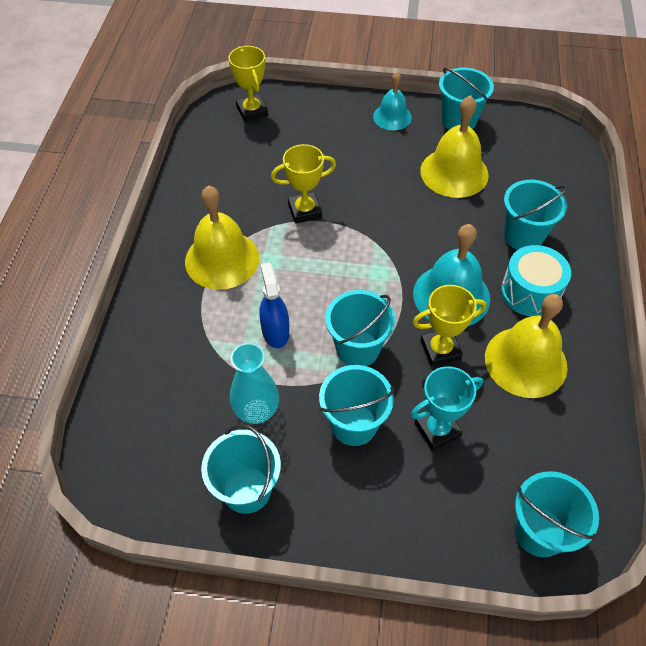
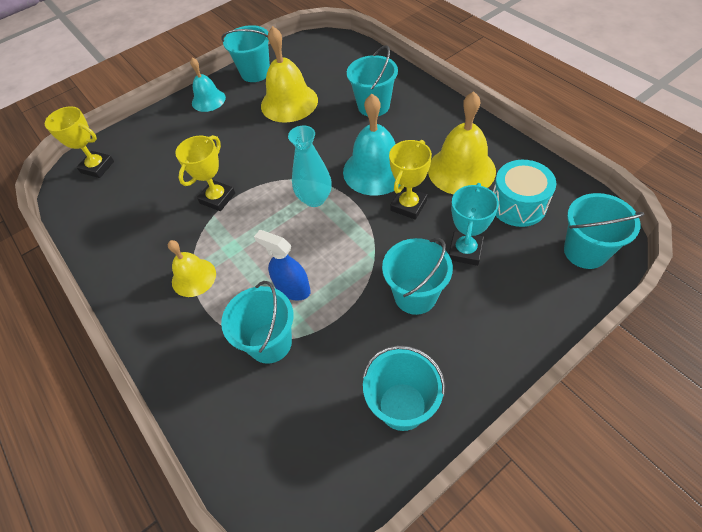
camera: 40 degrees left, 0 degrees up
yellow bell [185,185,259,290] -> yellow bell [168,240,216,297], size x0.61
turquoise vase [230,343,279,424] -> turquoise vase moved to [288,125,332,207]
turquoise bucket [325,290,395,366] -> turquoise bucket moved to [221,281,293,364]
turquoise drum [501,245,571,316] -> turquoise drum moved to [493,160,556,227]

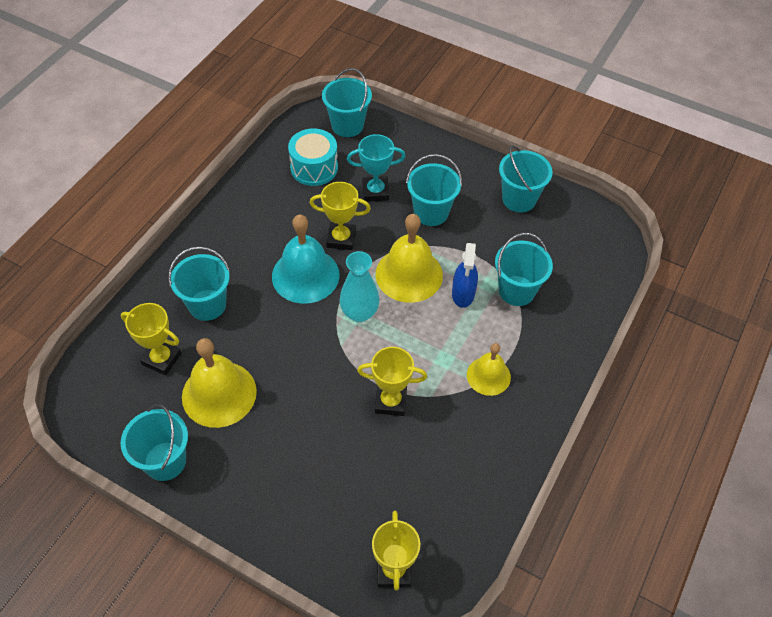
camera: 120 degrees left, 0 degrees up
turquoise bell [190,58,226,112] -> none
yellow bell [428,91,496,194] -> yellow bell moved to [376,214,443,303]
none -> yellow trophy [121,303,182,375]

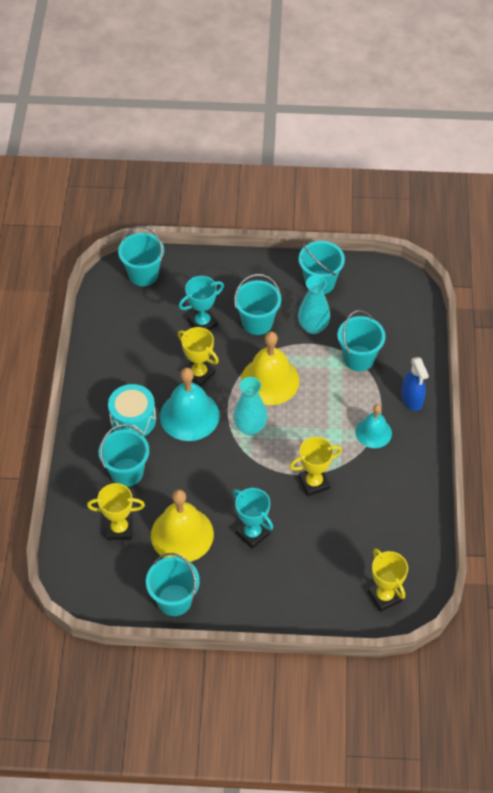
camera: 25 degrees left, 0 degrees up
turquoise drum [288,128,338,186] -> turquoise drum moved to [108,384,156,436]
yellow trophy [310,182,371,250] -> yellow trophy turned 60 degrees clockwise [178,327,219,387]
blue spray bottle [452,243,478,308] -> blue spray bottle moved to [401,357,429,411]
yellow bell [467,343,511,396] -> turquoise bell [356,404,392,448]
none -> turquoise trophy [233,488,273,549]
none -> turquoise vase [298,275,330,334]

